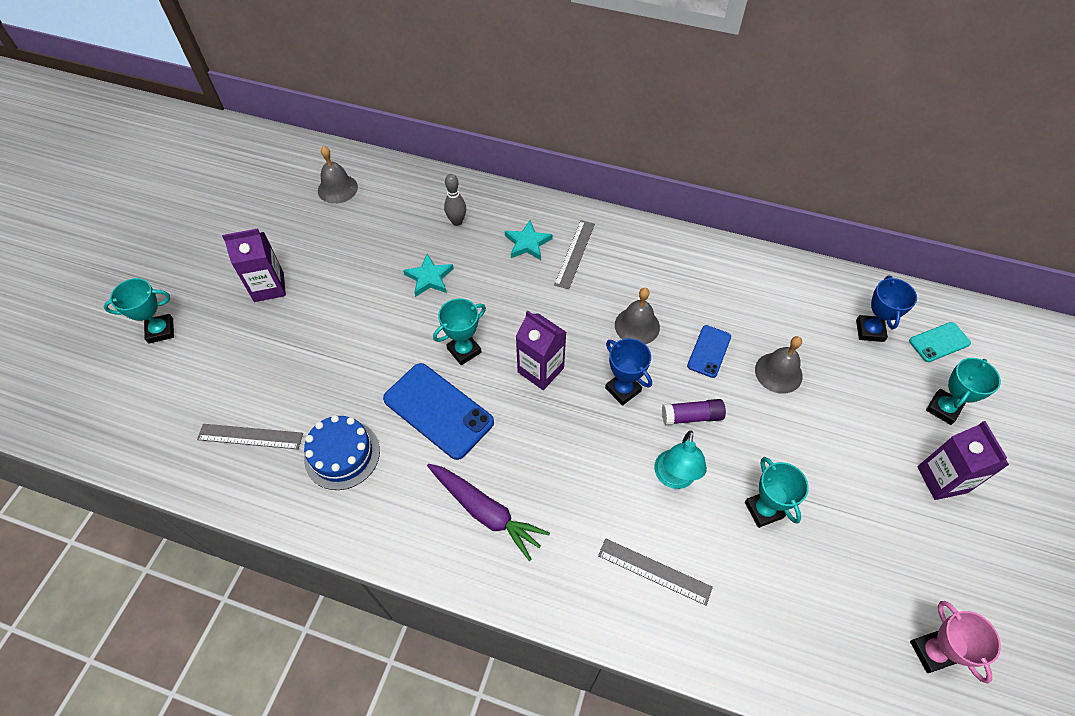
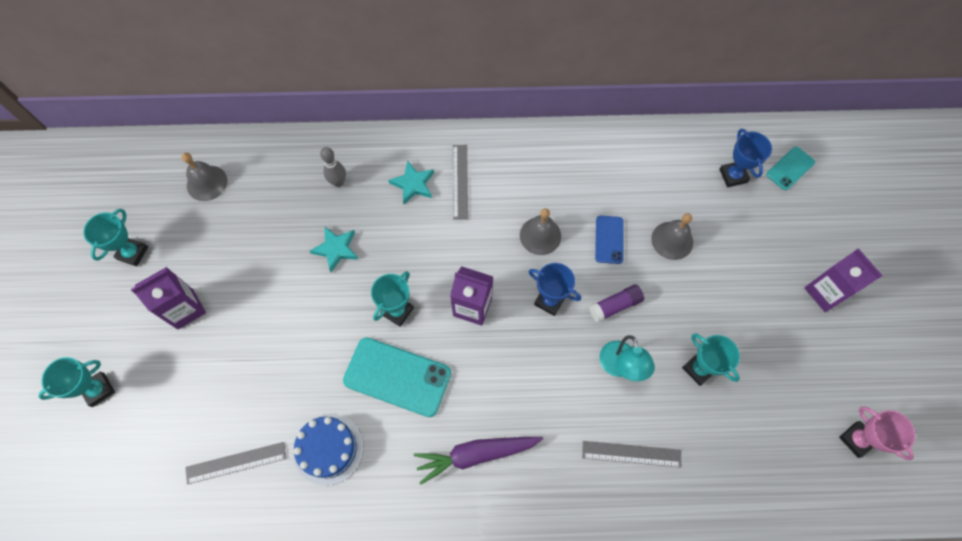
camera: 20 degrees left, 10 degrees up
blue phone [383,363,494,460] -> turquoise phone [343,337,451,417]
purple carrot [427,464,550,561] -> purple carrot turned 150 degrees clockwise [414,437,543,485]
turquoise trophy [926,358,1001,425] -> turquoise trophy moved to [83,209,148,266]

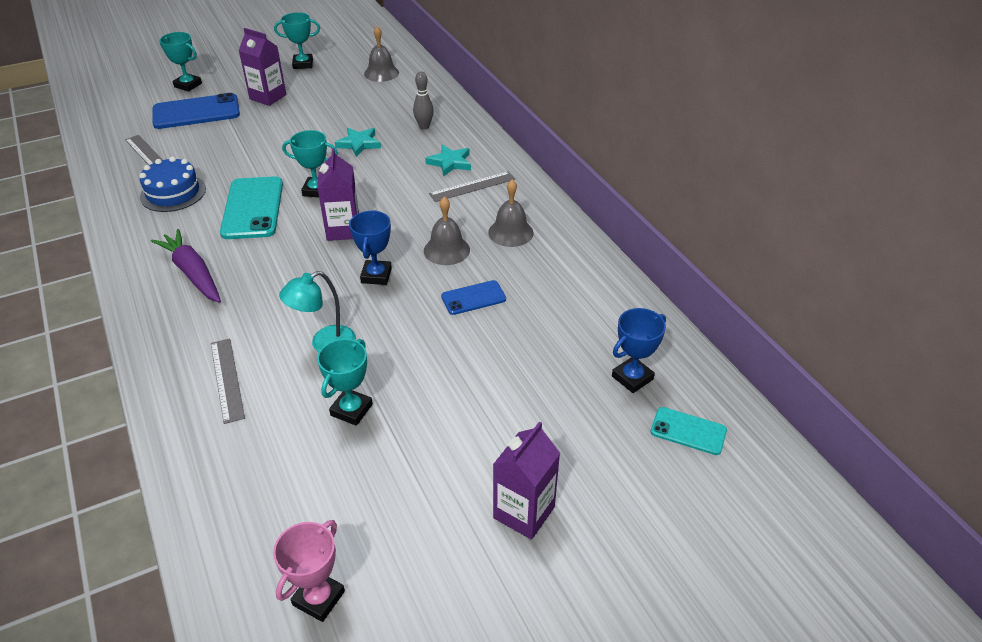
camera: 65 degrees right, 25 degrees down
purple glue stick [589,284,644,322] -> none
grey bell [651,213,693,260] -> grey bell moved to [488,180,534,247]
none -> blue phone [152,93,240,129]

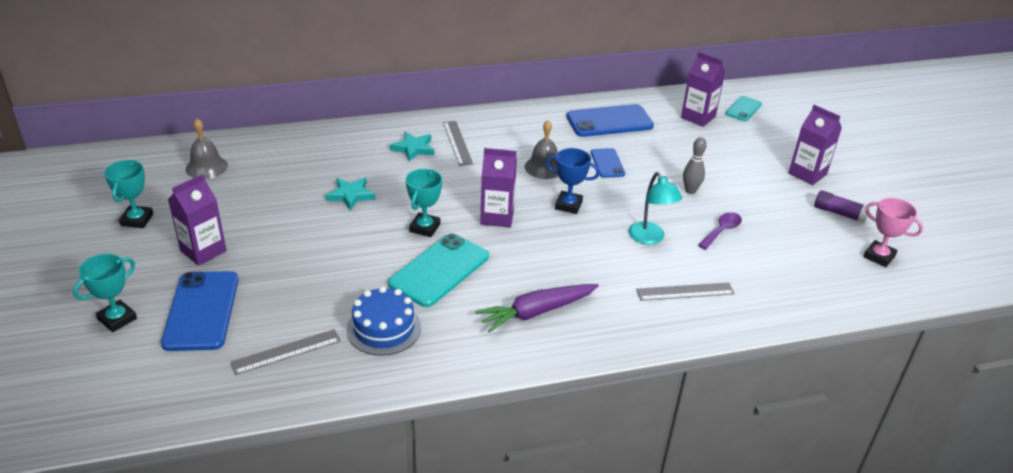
camera: 80 degrees left, 5 degrees down
turquoise phone [220,176,283,239] -> turquoise phone turned 60 degrees counterclockwise [388,233,489,307]
turquoise trophy [317,339,373,426] -> purple spoon [698,212,742,250]
grey bowling pin [413,71,434,129] -> grey bowling pin moved to [683,137,707,194]
grey bell [488,180,534,247] -> none
blue trophy [612,308,666,393] -> purple carton [681,52,725,127]
none -> blue phone [566,104,654,137]
none -> purple glue stick [814,190,871,223]

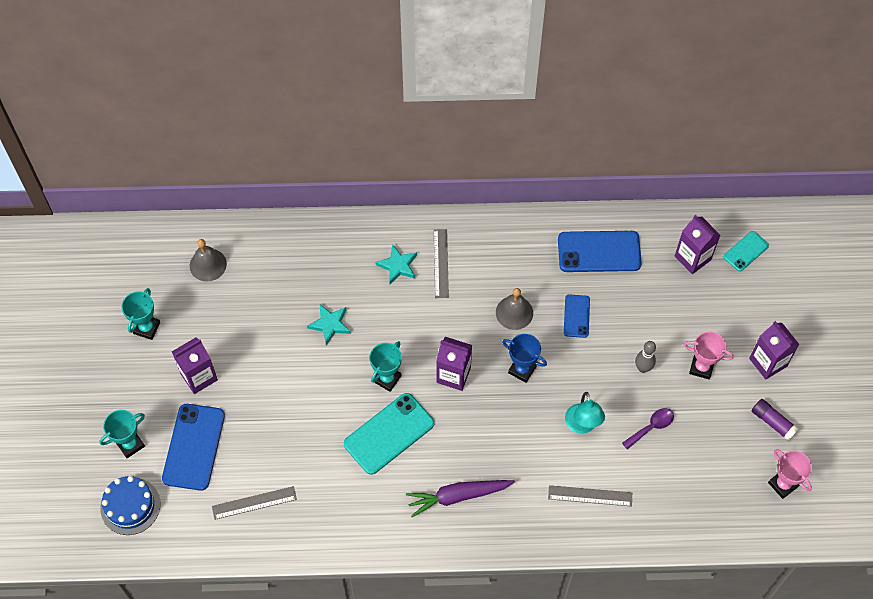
camera: 15 degrees right, 25 degrees up
blue cake [347,286,421,356] -> blue cake moved to [100,476,160,535]
none -> pink trophy [684,332,734,380]

